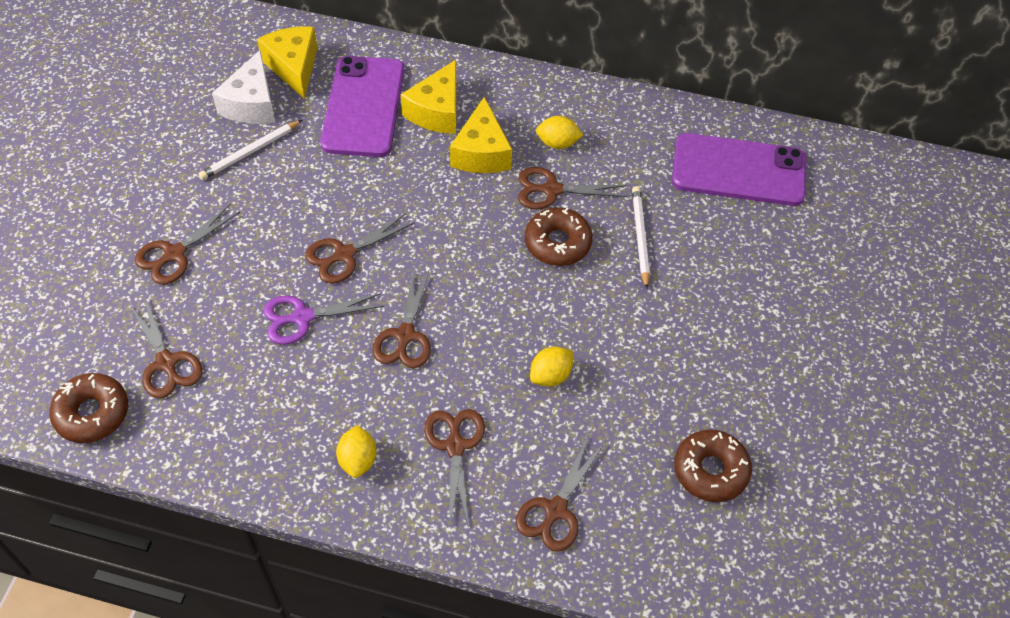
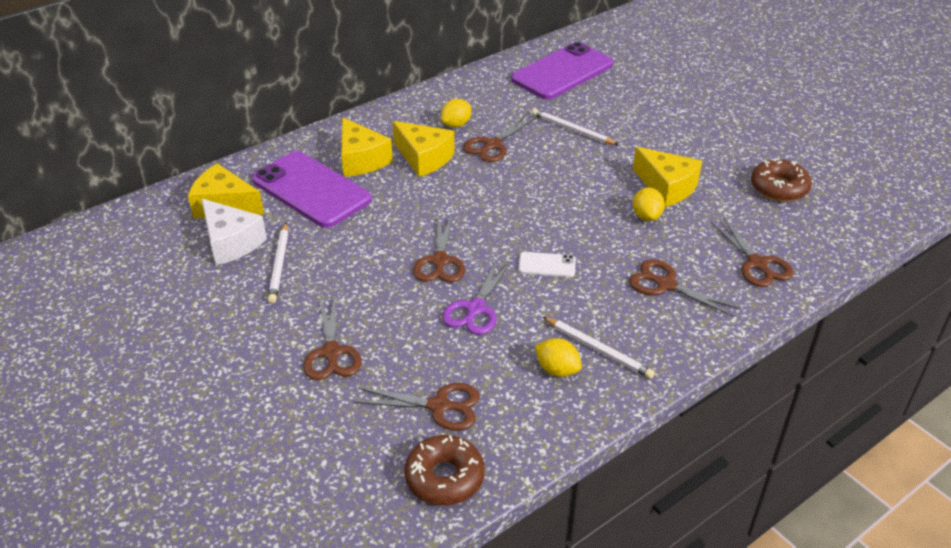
camera: 50 degrees left, 15 degrees down
yellow lemon [336,425,377,478] -> yellow lemon moved to [535,338,582,377]
brown scissors [372,268,431,368] -> white phone [518,252,576,277]
brown donut [525,207,593,266] -> none
none -> white pencil [543,317,655,379]
none -> yellow cheese [633,147,702,207]

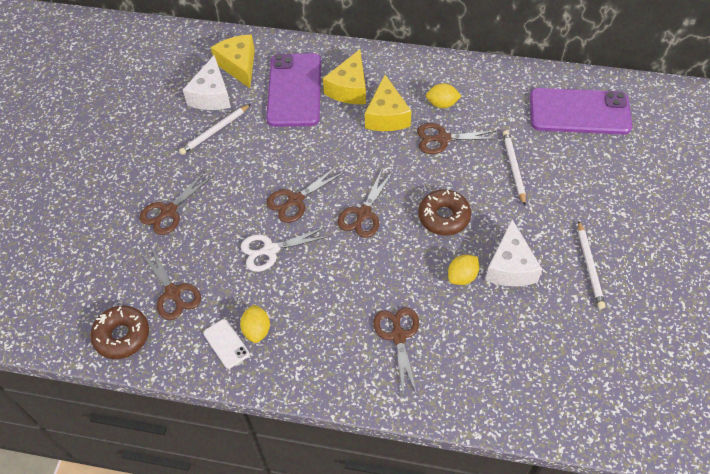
camera: 50 degrees right, 15 degrees up
purple scissors [442,260,511,335] -> white scissors [241,227,330,272]
white phone [518,252,576,277] -> white phone moved to [203,319,250,369]
white pencil [543,317,655,379] -> white pencil moved to [578,221,605,309]
yellow cheese [633,147,702,207] -> white cheese [485,219,542,286]
brown scissors [711,217,794,287] -> brown scissors moved to [338,170,393,238]
brown donut [751,158,812,202] -> brown donut moved to [418,189,471,235]

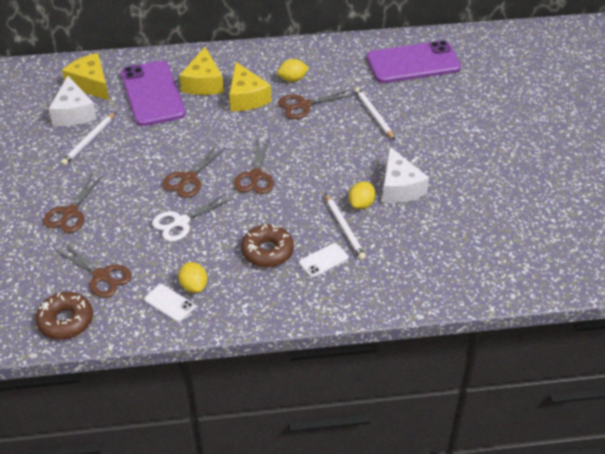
camera: 20 degrees left, 10 degrees down
brown scissors [373,307,419,397] -> white phone [299,243,348,277]
brown donut [418,189,471,235] -> brown donut moved to [241,224,294,267]
white pencil [578,221,605,309] -> white pencil moved to [325,193,366,260]

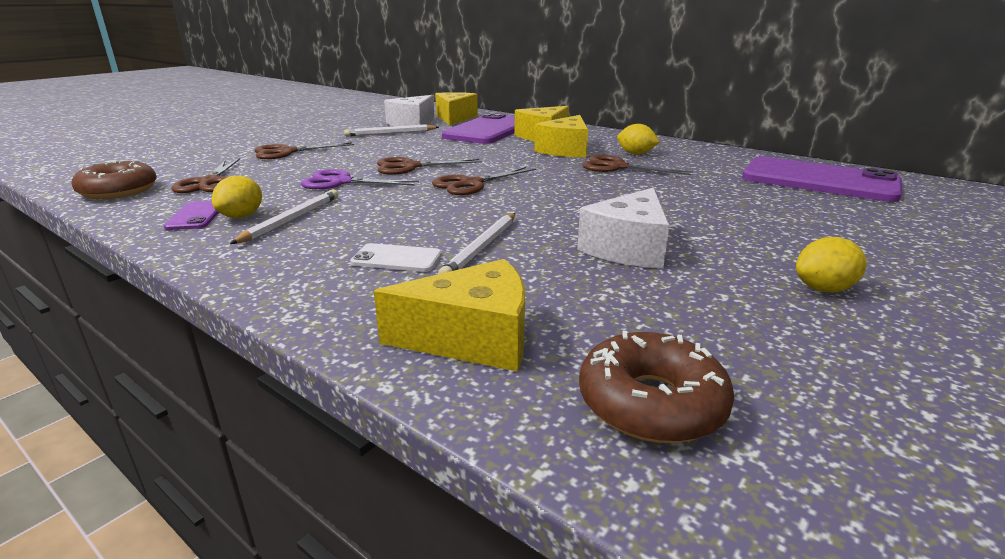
camera: 45 degrees right, 20 degrees down
white phone [144,284,195,322] -> purple phone [164,201,219,230]
white scissors [152,193,232,242] -> purple scissors [301,169,419,189]
brown donut [241,224,294,267] -> brown donut moved to [579,331,734,443]
yellow lemon [349,181,376,209] -> yellow lemon moved to [796,237,867,292]
white pencil [355,87,395,140] -> white pencil moved to [230,189,338,244]
none -> yellow cheese [374,259,525,372]

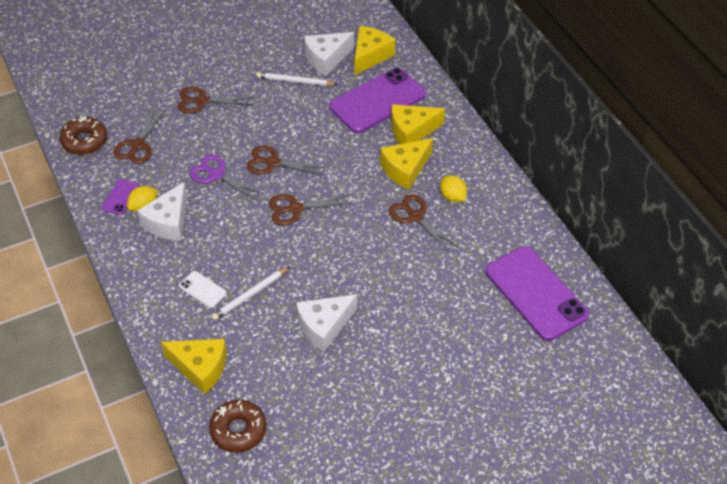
camera: 25 degrees right, 25 degrees up
white pencil [230,189,338,244] -> white cheese [137,182,187,241]
yellow lemon [796,237,867,292] -> none

